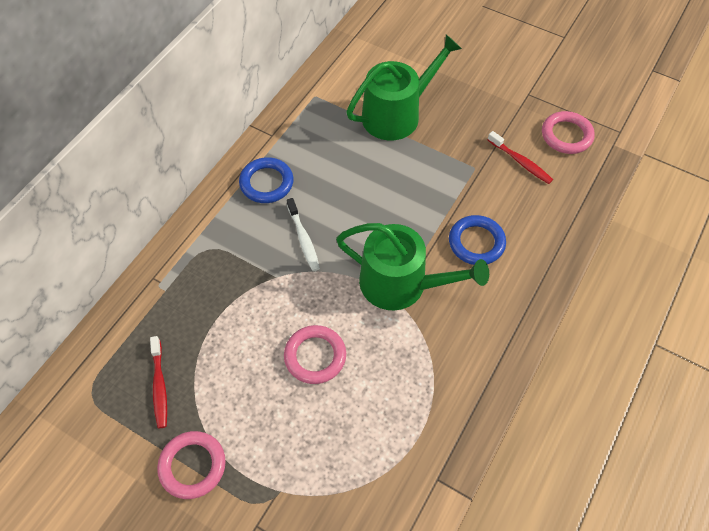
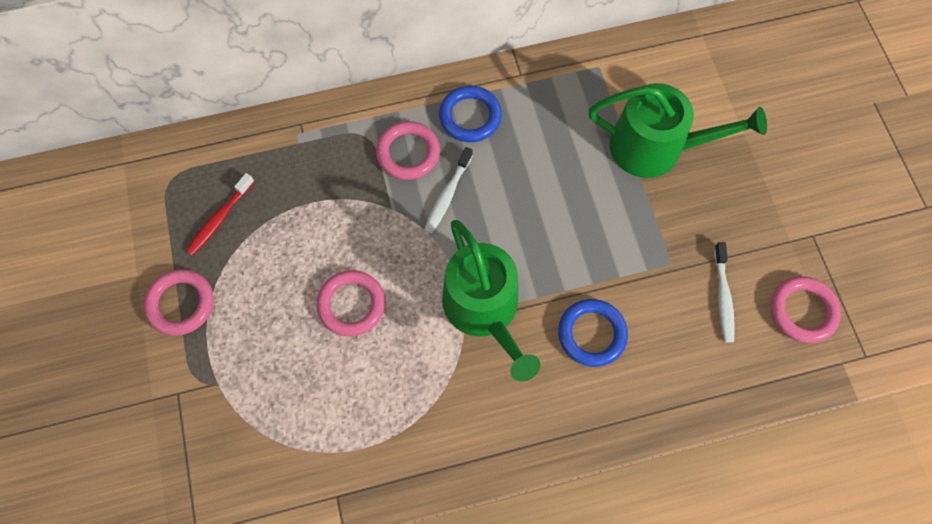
camera: 45 degrees right, 10 degrees up
red toothbrush [488,131,553,184] -> white toothbrush [714,242,735,342]
none -> pink ring [376,121,440,180]

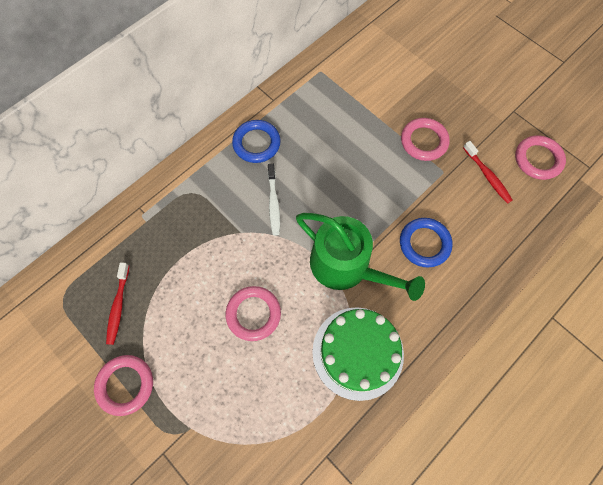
camera: 30 degrees left, 0 degrees up
pink ring [376,121,440,180] -> pink ring moved to [401,118,450,161]
green watering can [589,83,767,178] -> none
white toothbrush [714,242,735,342] -> red toothbrush [463,141,513,204]
none -> green cake [312,307,404,401]

